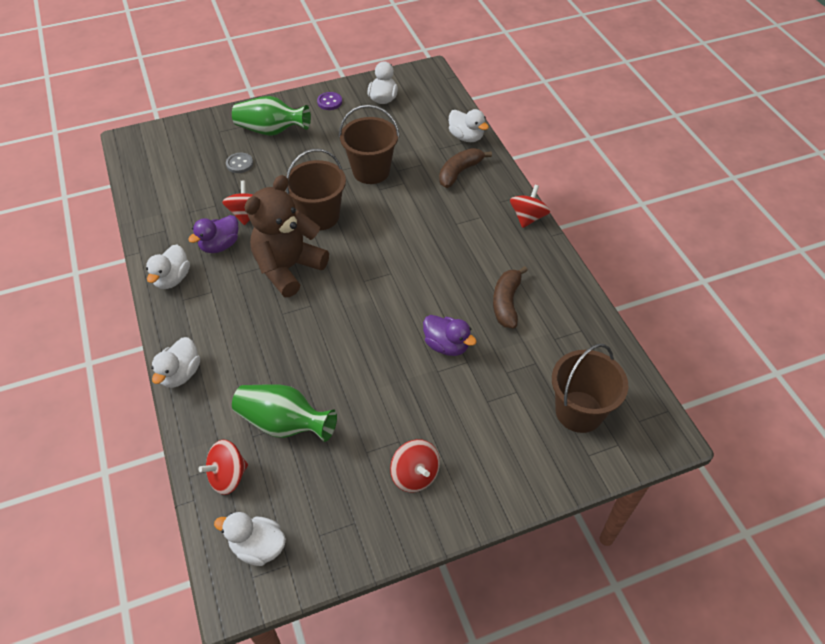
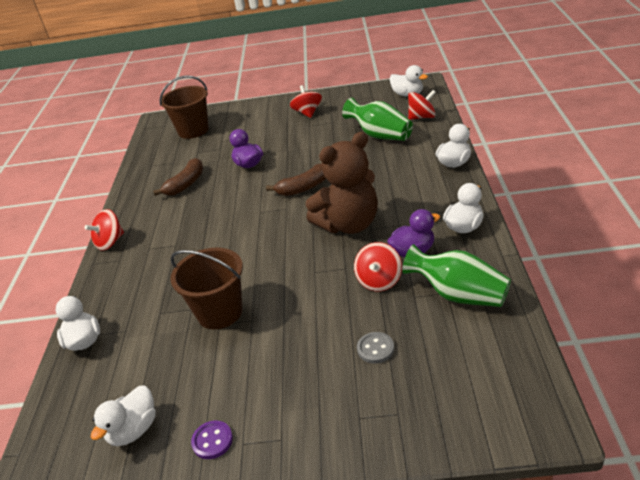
camera: 155 degrees left, 15 degrees down
green vase [232,96,311,136] -> green vase moved to [402,244,511,307]
brown bucket [286,149,346,231] -> none
brown banana [439,148,492,188] -> brown banana moved to [266,163,326,196]

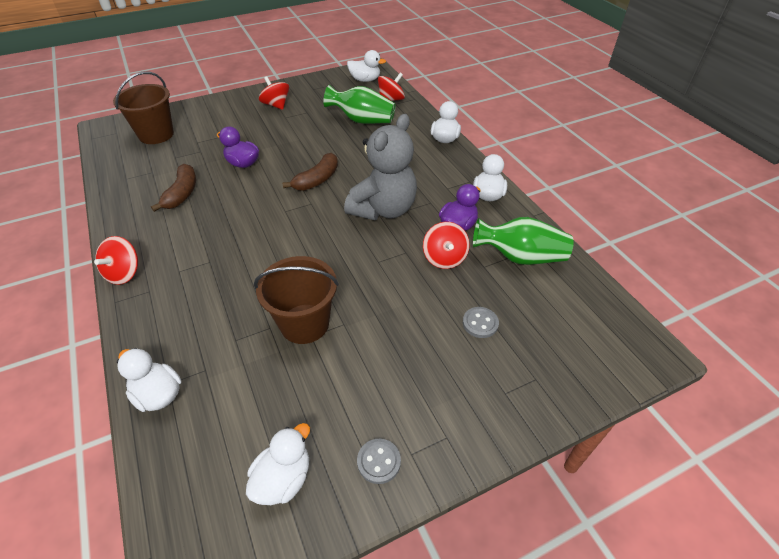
camera: 30 degrees left, 10 degrees up
white duck [91,385,156,446] -> white duck turned 150 degrees counterclockwise [246,423,310,505]
purple button [191,421,233,459] -> grey button [357,439,401,484]
brown teddy bear [306,132,378,234] -> grey teddy bear [344,114,417,220]

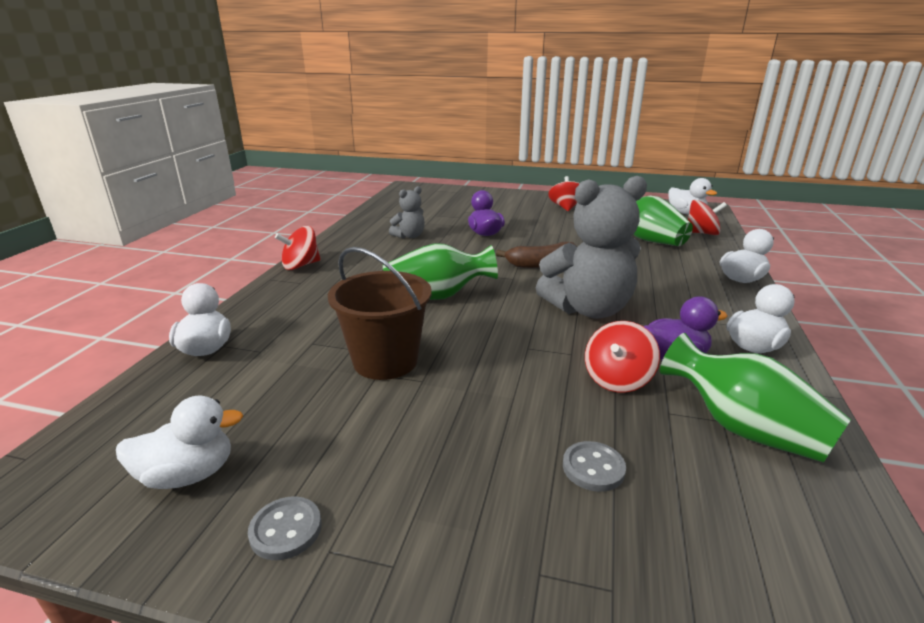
camera: 40 degrees right, 20 degrees down
brown bucket [113,71,174,144] -> none
brown banana [151,164,196,212] -> grey teddy bear [389,186,425,239]
none -> green vase [383,243,498,300]

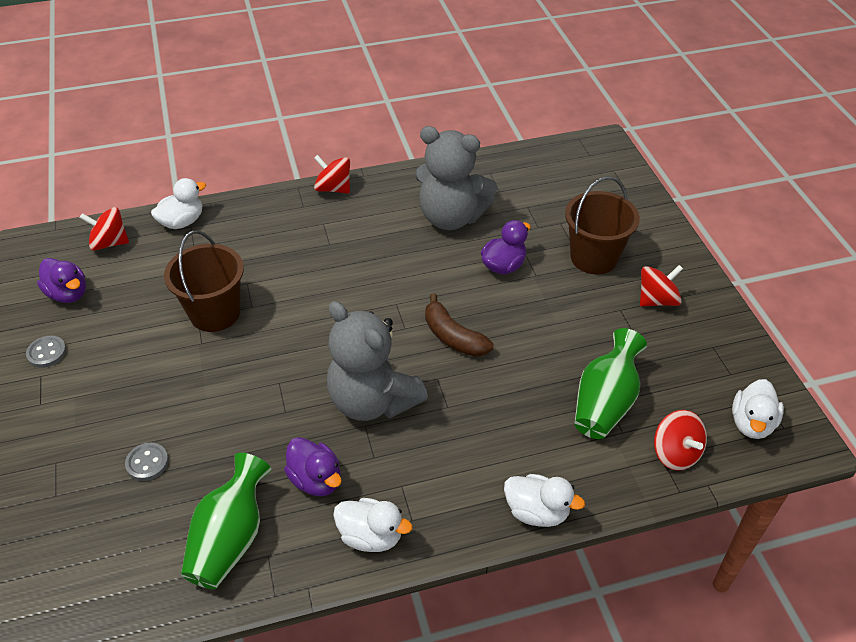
camera: 60 degrees right, 20 degrees up
white duck [116,395,243,489] -> purple duck [37,258,86,303]
green vase [383,243,498,300] -> none
grey teddy bear [389,186,425,239] -> grey teddy bear [415,126,497,230], size x2.01
red spinning top [585,321,660,392] -> red spinning top moved to [80,207,129,251]
none -> brown bucket [565,176,640,274]

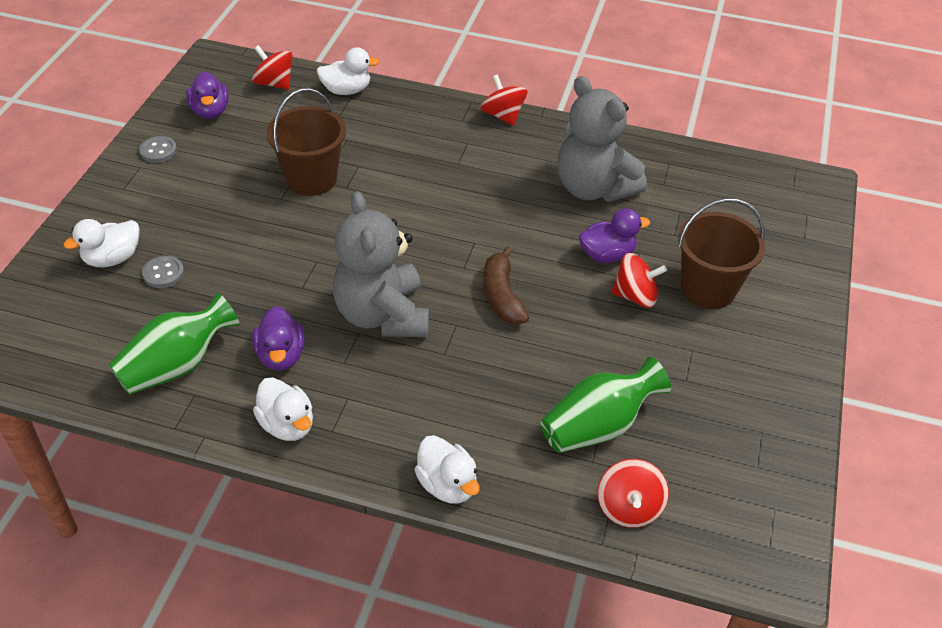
camera: 30 degrees right, 0 degrees up
red spinning top [640,265,683,307] -> red spinning top moved to [612,253,667,308]
white duck [732,379,784,439] -> white duck moved to [63,219,140,267]

